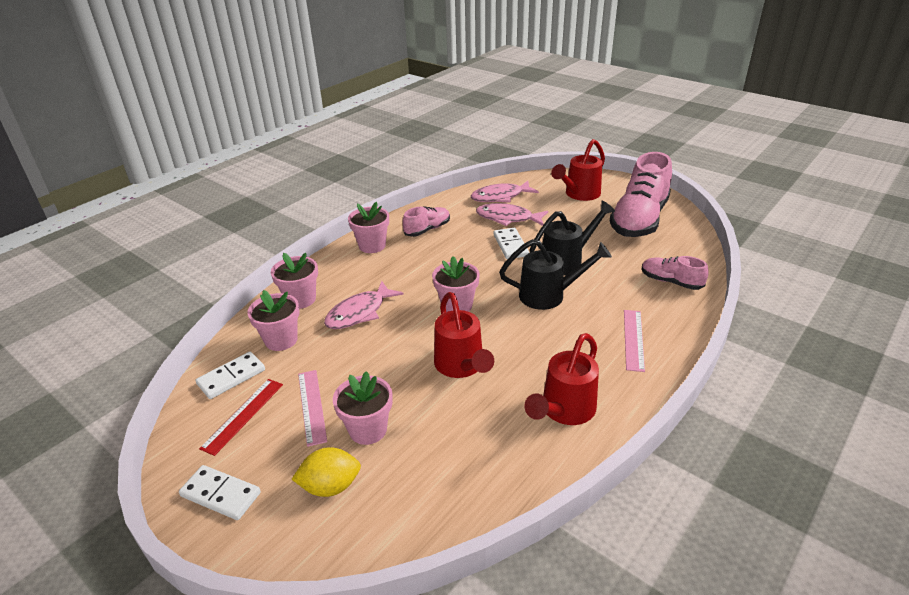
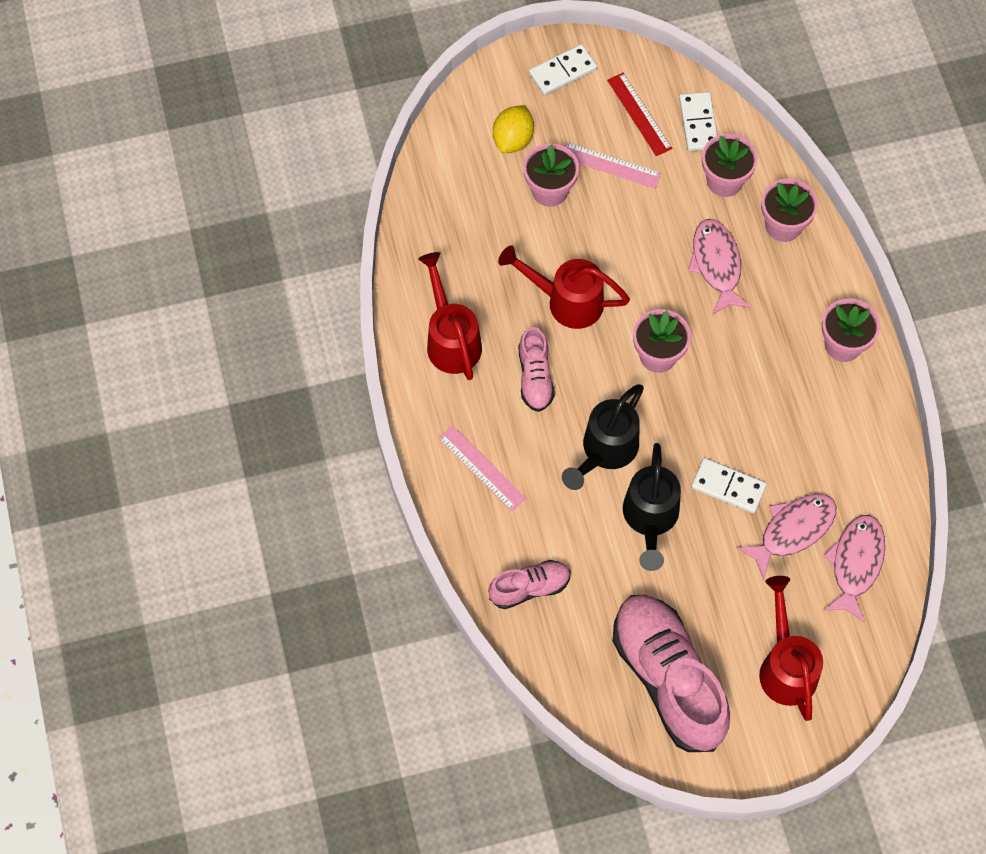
camera: 125 degrees right, 30 degrees up
pink shoe [403,206,450,237] -> pink shoe moved to [518,327,555,412]

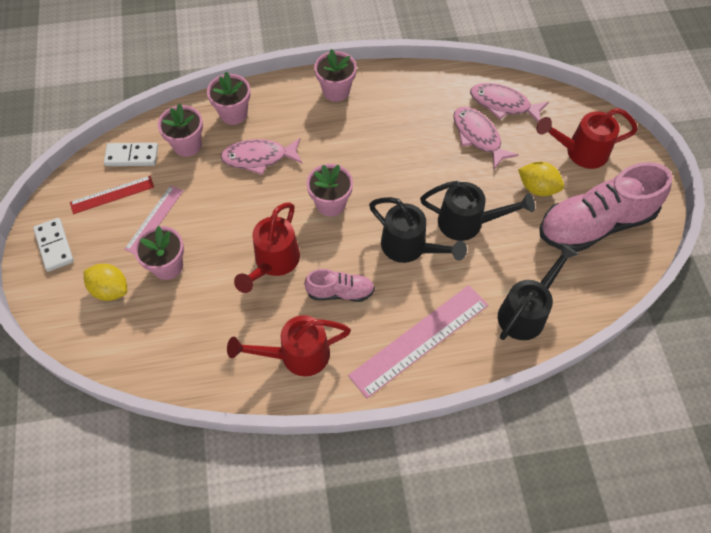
camera: 85 degrees left, 5 degrees down
pink ruler [438,425,526,511] -> pink ruler [348,285,488,399], size x1.74
pink shoe [488,560,571,609] -> black watering can [498,243,579,340]
white domino [691,458,767,513] -> none
none -> yellow lemon [518,162,564,196]

